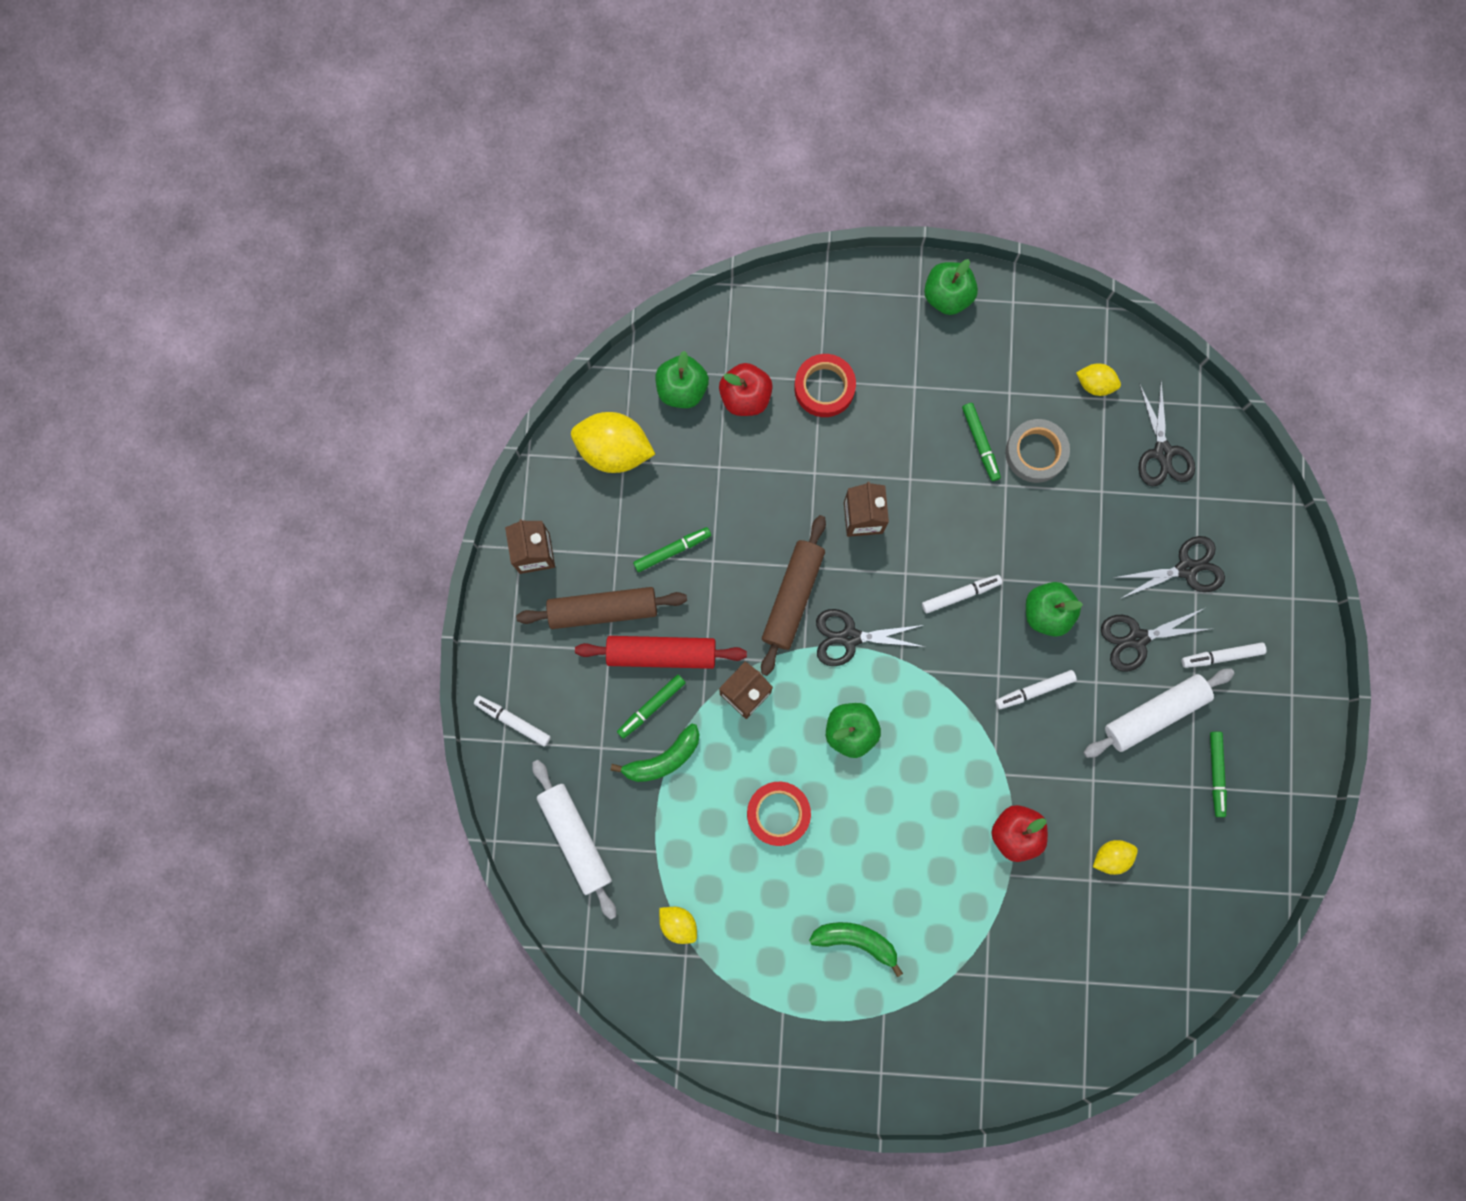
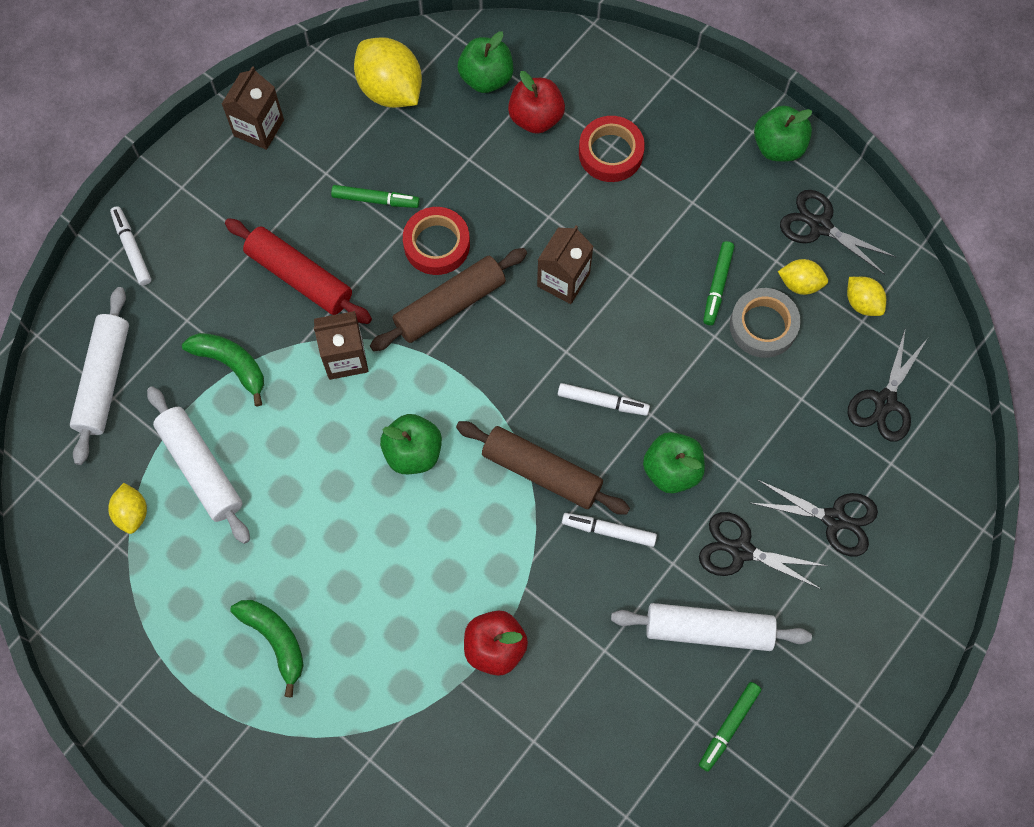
camera: 35 degrees right, 10 degrees down
brown rolling pin [516,587,687,629] -> brown rolling pin moved to [456,421,630,515]
green banana [610,724,700,782] -> green banana turned 150 degrees counterclockwise [182,333,264,407]
green marker [617,675,686,739] -> none
red tape [747,782,811,846] -> red tape moved to [403,207,470,275]
black scissors [816,609,925,666] -> black scissors moved to [780,190,896,275]
yellow lemon [1093,840,1138,875] -> yellow lemon moved to [778,259,828,295]
white marker [1182,642,1266,668] -> none
none -> white rolling pin [147,386,250,544]

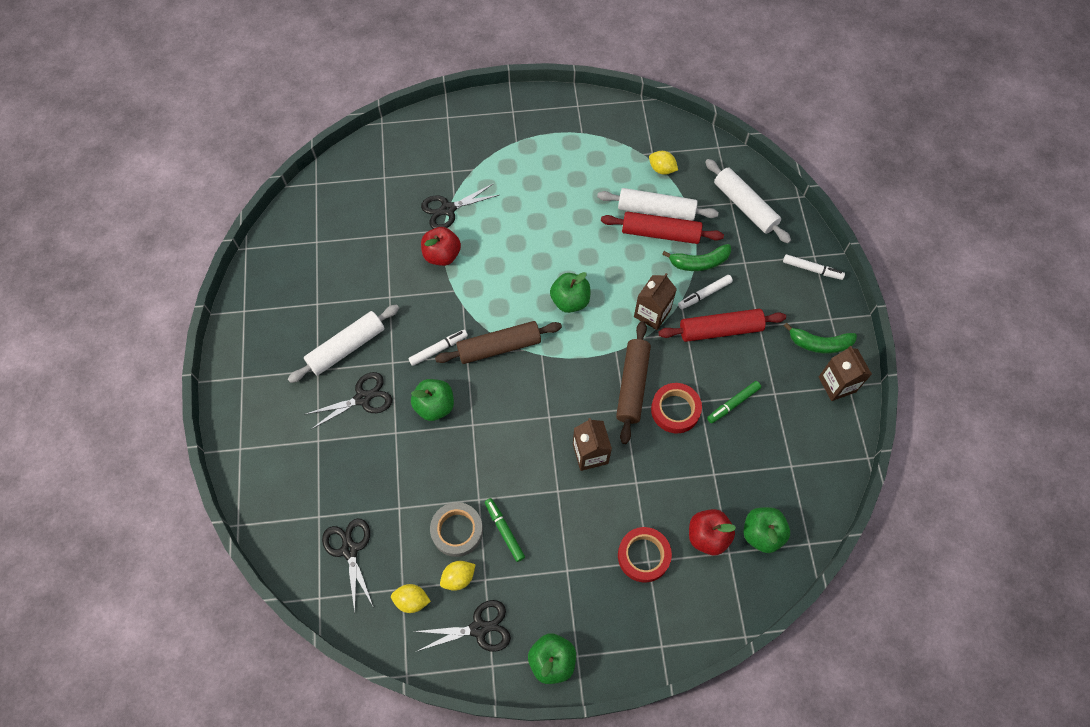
camera: 135 degrees right, 5 degrees down
green banana [230,600,304,697] -> green banana moved to [784,323,857,354]
yellow lemon [354,37,422,108] -> none
white marker [558,383,650,416] -> white marker moved to [678,275,733,309]
green marker [699,682,761,772] -> none
black scissors [751,479,878,556] -> black scissors moved to [421,183,499,229]
none -> red rolling pin [601,212,724,244]

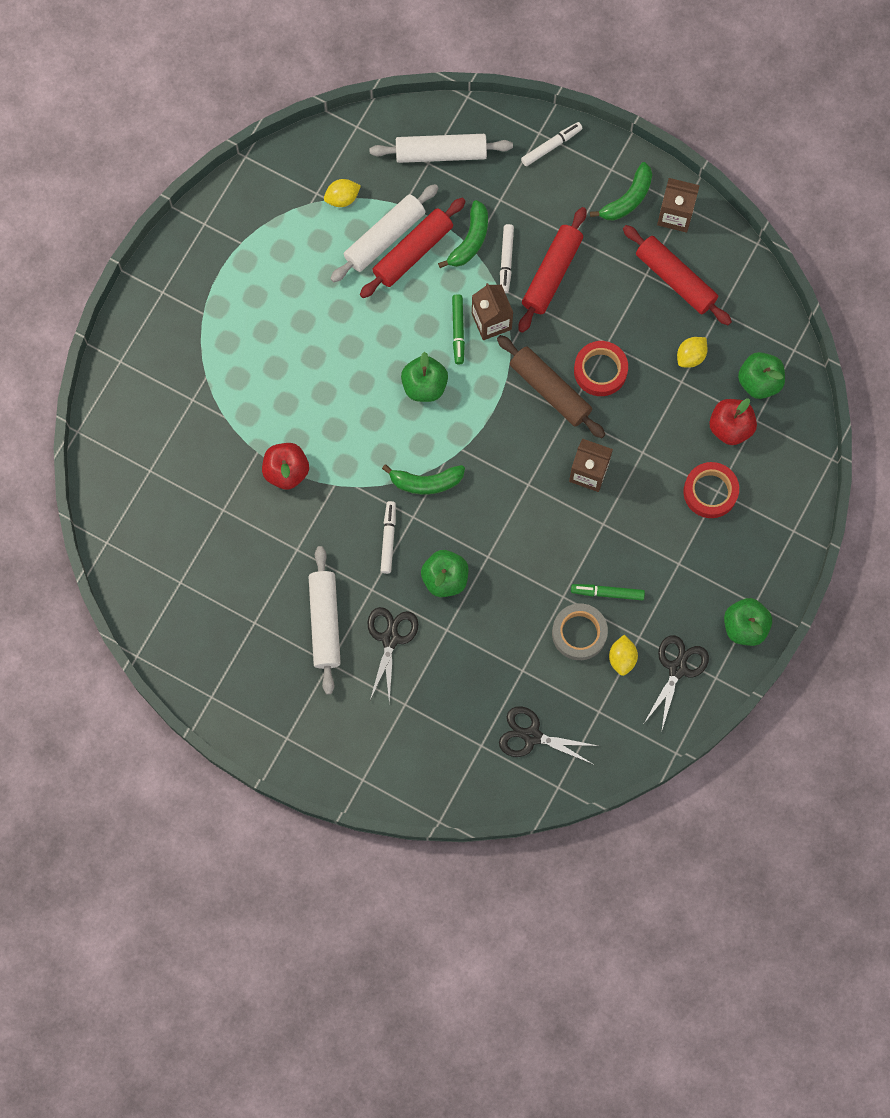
camera: 55 degrees left, 10 degrees up
yellow lemon [391,584,431,613] -> yellow lemon moved to [677,337,708,368]
black scissors [421,183,499,229] -> none
brown rolling pin [435,321,562,364] -> green banana [382,464,465,494]
green marker [707,381,761,423] -> green marker moved to [452,294,465,364]
none -> red rolling pin [623,225,732,325]

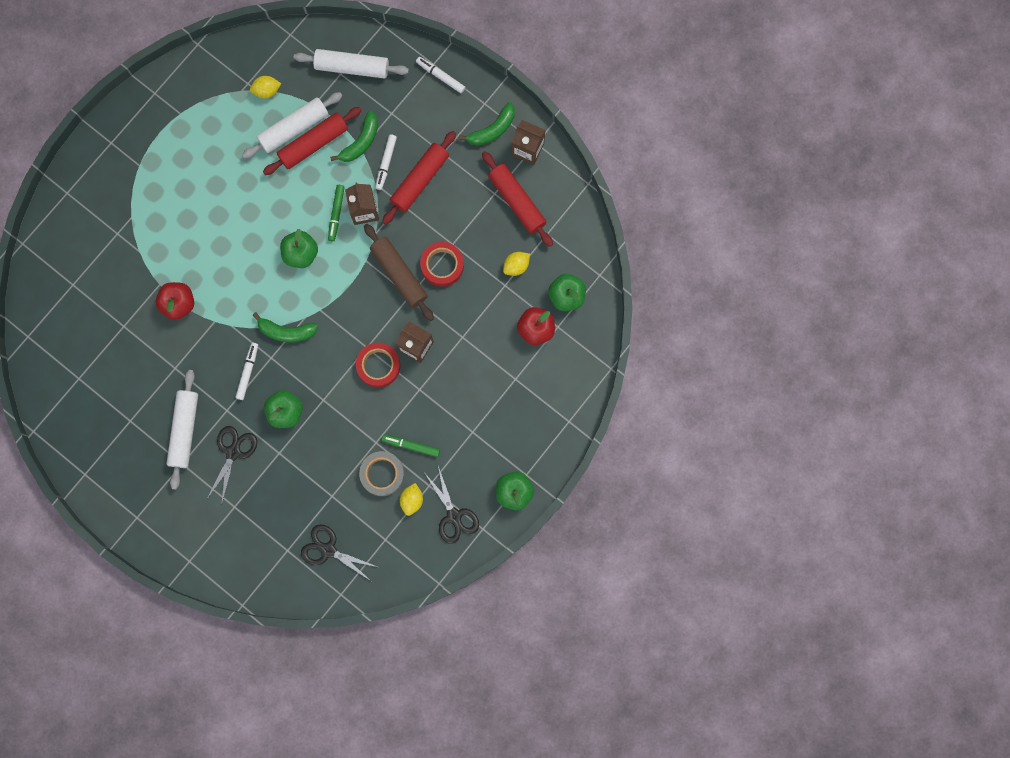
camera: 10 degrees right, 5 degrees up
white marker [521,122,583,166] -> white marker turned 120 degrees counterclockwise [416,57,465,93]
black scissors [644,635,709,733] -> black scissors turned 120 degrees clockwise [425,466,479,544]
red tape [684,462,739,518] -> red tape moved to [356,343,400,388]

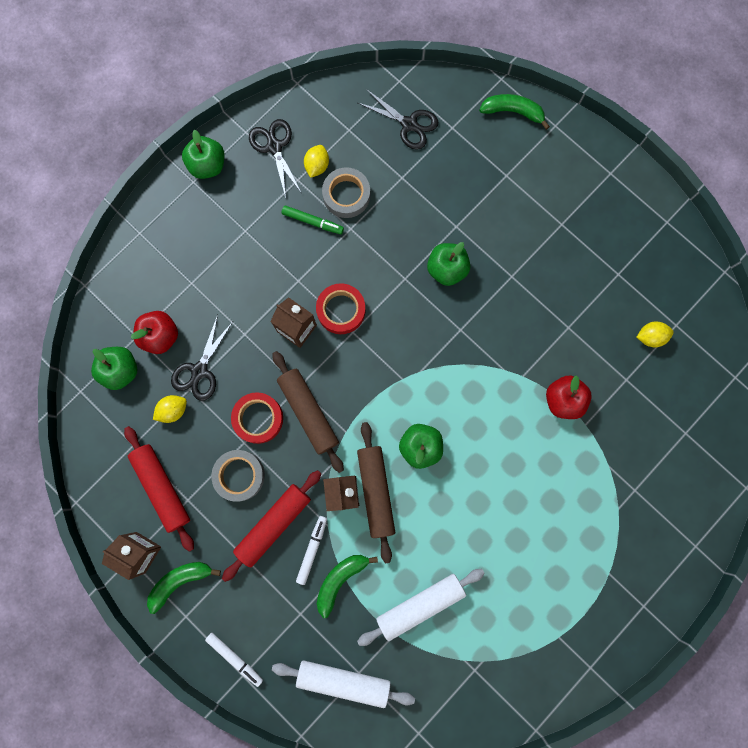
camera: 175 degrees left, 0 degrees up
white rolling pin [166,370,198,490] -> none
black scissors [207,426,257,502] -> black scissors moved to [171,315,233,401]
white marker [236,343,258,400] -> none
yellow lemon [250,76,281,98] -> yellow lemon moved to [637,321,674,347]
green banana [253,312,318,342] -> green banana moved to [479,94,550,130]
red rolling pin [263,107,362,175] -> none
green marker [328,185,345,241] -> brown rolling pin [357,422,395,563]
none -> grey tape [211,450,265,502]

